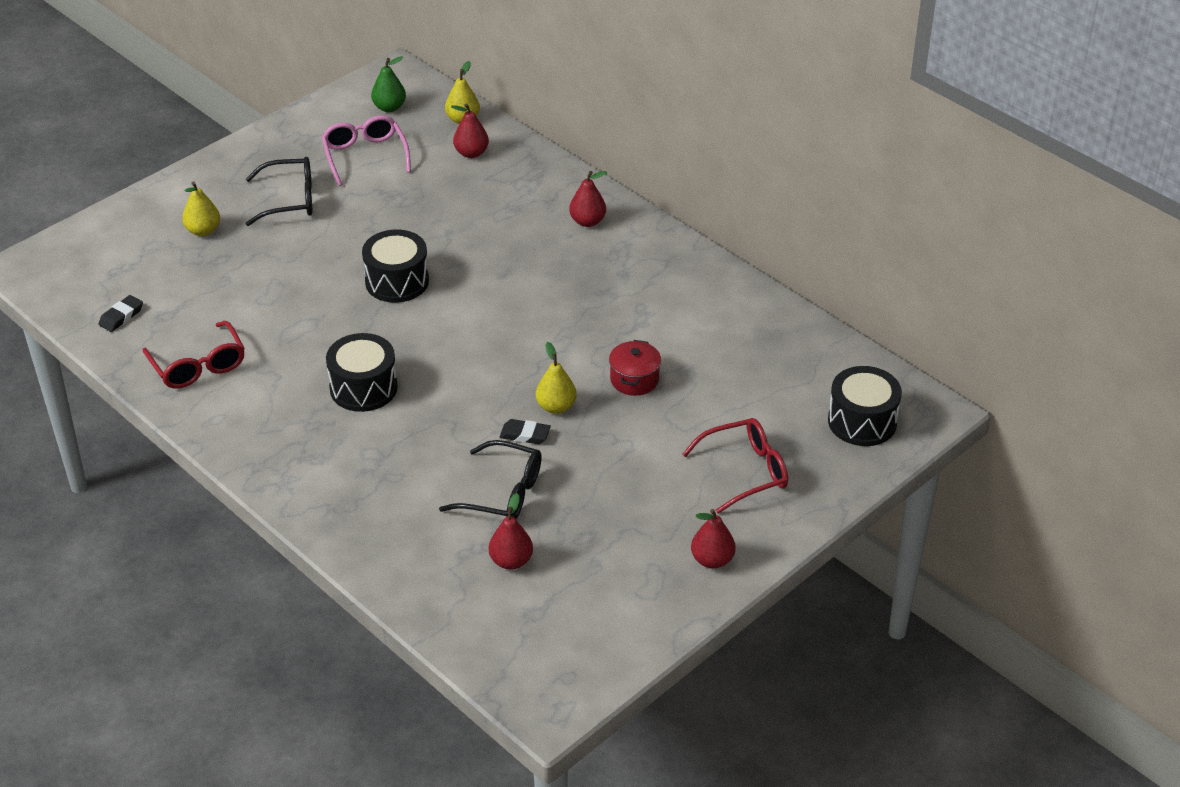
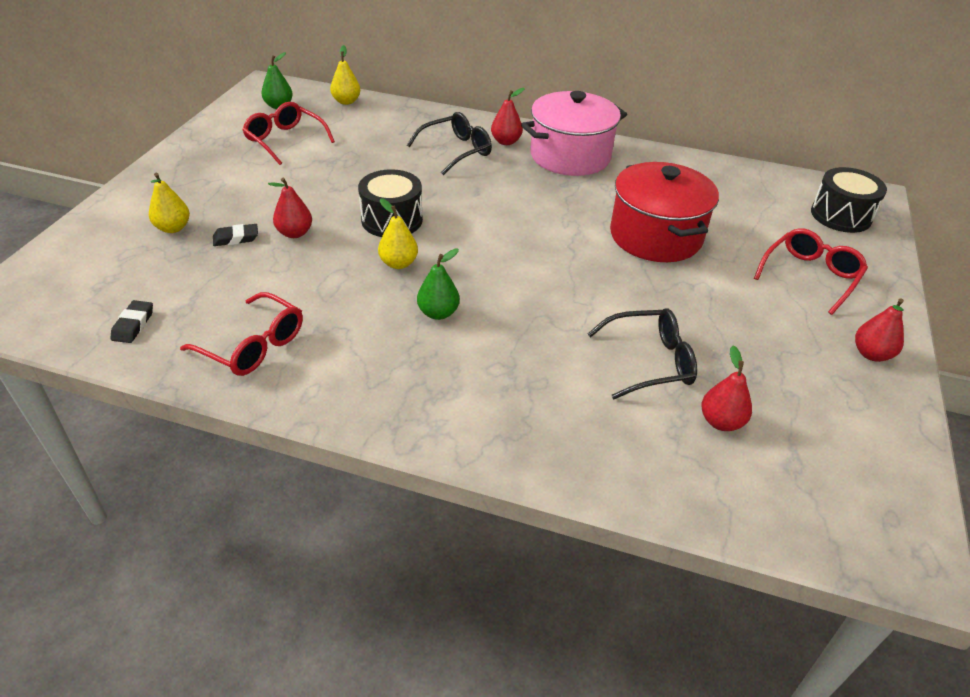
camera: 30 degrees left, 0 degrees up
black glasses [246,157,312,226] -> black glasses moved to [407,112,492,175]
pink glasses [322,115,411,186] -> red glasses [242,102,335,165]
black drum [326,333,398,412] -> green pear [417,248,460,320]
red pear [451,103,489,158] -> red pear moved to [268,178,312,238]
black eraser [500,419,551,444] -> black eraser moved to [213,224,258,246]
yellow pear [536,342,577,414] -> yellow pear moved to [378,198,418,269]
red pot [609,340,661,396] -> red pot [610,162,719,262], size x2.08
none -> pink pot [521,91,627,176]

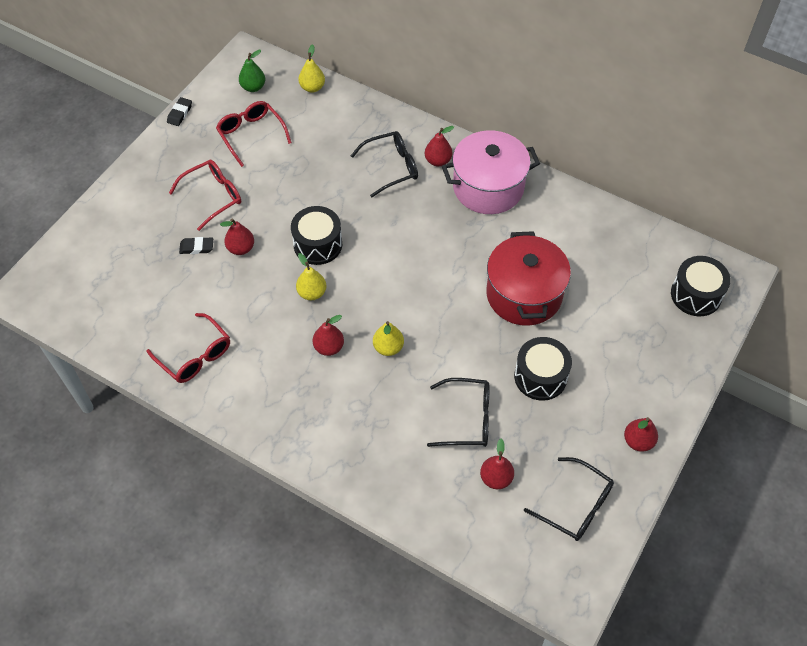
camera: 15 degrees right, 15 degrees up
black eraser [111,300,153,343] -> black eraser moved to [167,97,192,126]
yellow pear [149,173,190,233] -> yellow pear moved to [373,321,404,356]
green pear [417,248,460,320] -> red pear [312,315,344,356]
red glasses [754,228,868,315] -> red glasses moved to [169,160,241,231]
none -> black drum [514,337,572,401]
none -> black glasses [524,457,614,541]

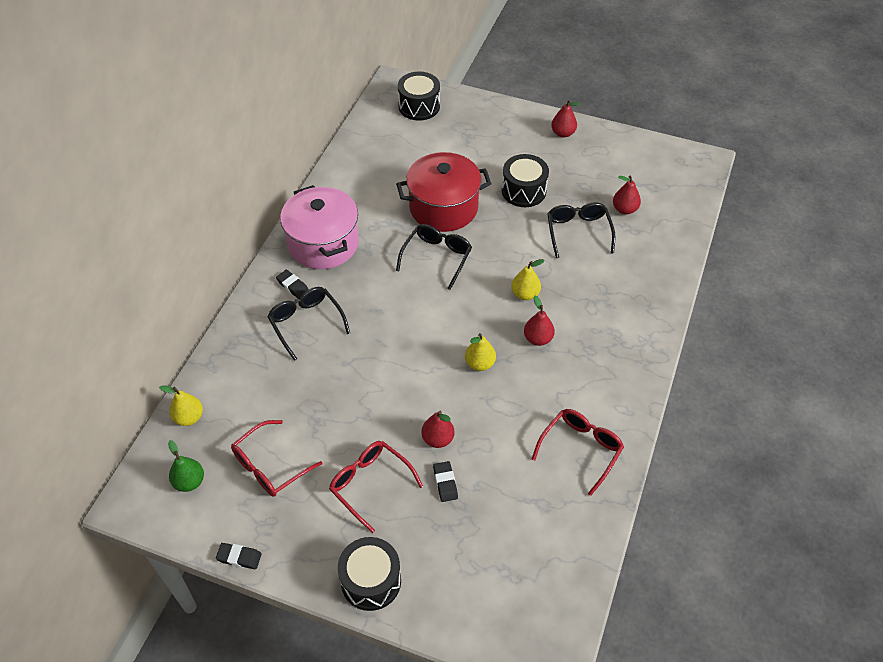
camera: 100 degrees left, 5 degrees down
black drum [291,206,342,265] -> black drum moved to [338,537,401,611]
red pear [425,126,454,166] -> black eraser [276,270,309,299]
black glasses [524,457,614,541] -> black glasses moved to [396,224,472,290]

